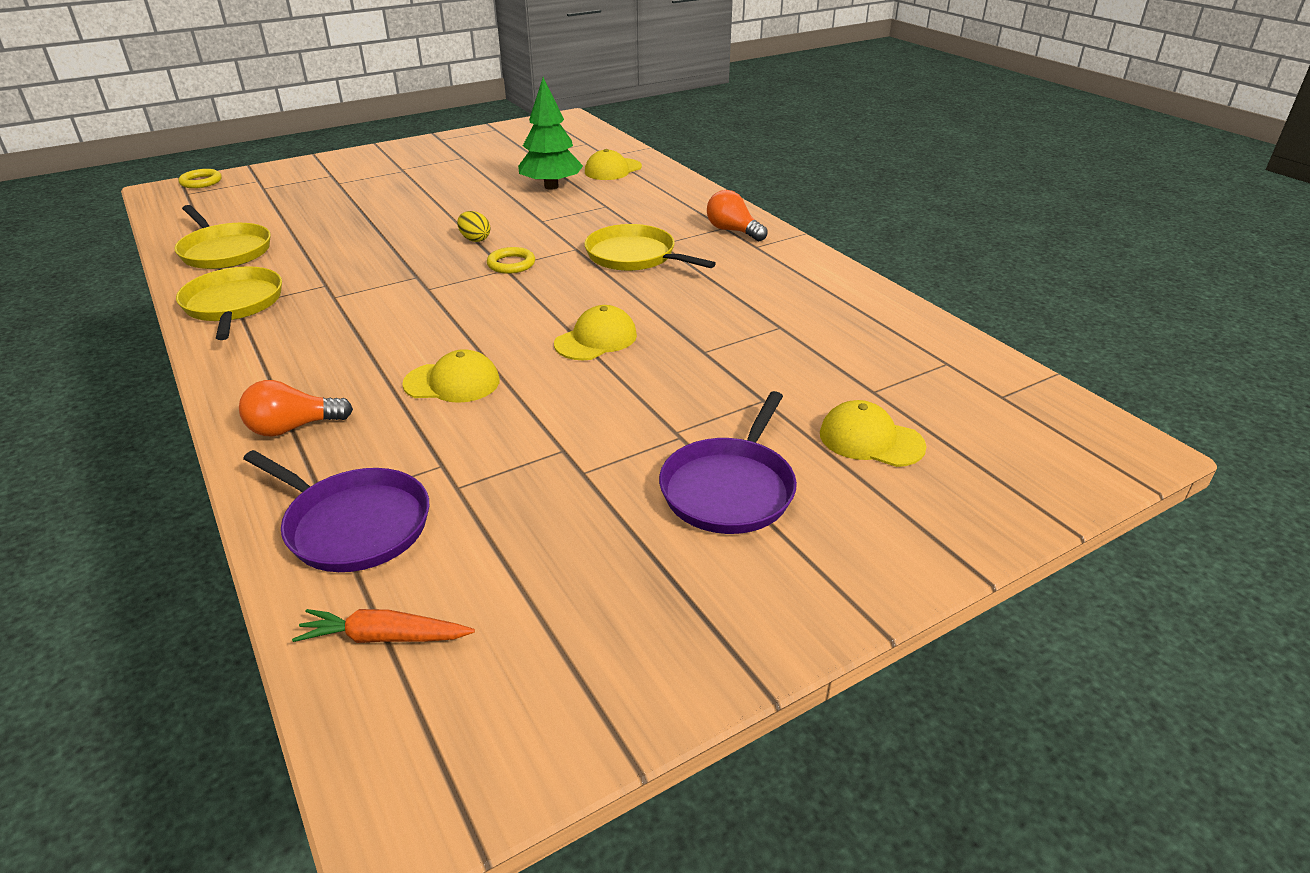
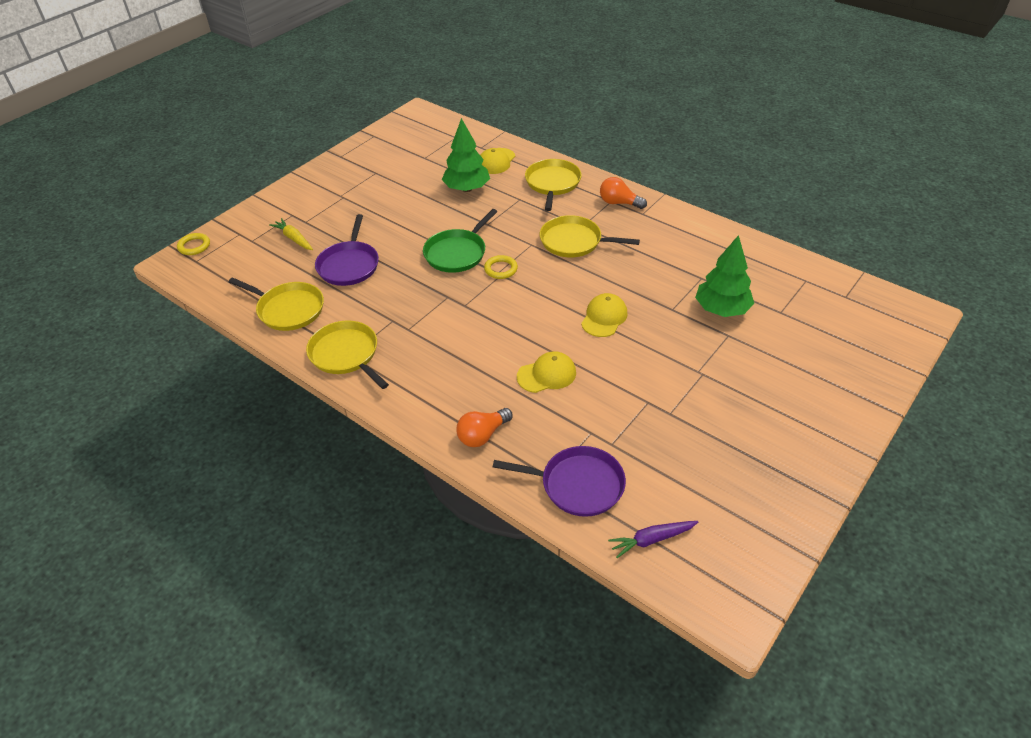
camera: 20 degrees left, 10 degrees up
orange carrot [292,609,475,643] -> purple carrot [608,521,698,558]
yellow egg [457,211,490,242] -> green pan [423,209,498,273]
purple pan [659,391,797,534] -> purple pan moved to [315,214,379,286]
yellow cap [820,400,927,467] -> none
none -> yellow carrot [269,218,313,250]
none -> yellow pan [525,159,582,211]
none -> green tree [695,235,754,317]

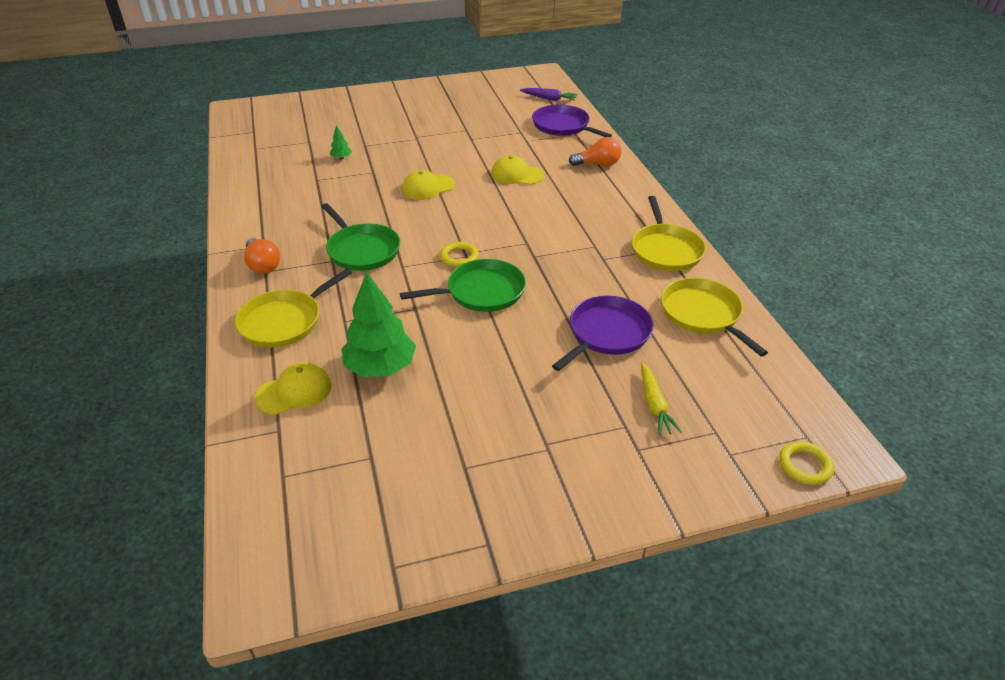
camera: 145 degrees left, 5 degrees down
yellow pan [540,215,640,257] -> green pan [321,203,400,271]
green tree [695,235,754,317] -> green tree [330,125,352,159], size x0.43

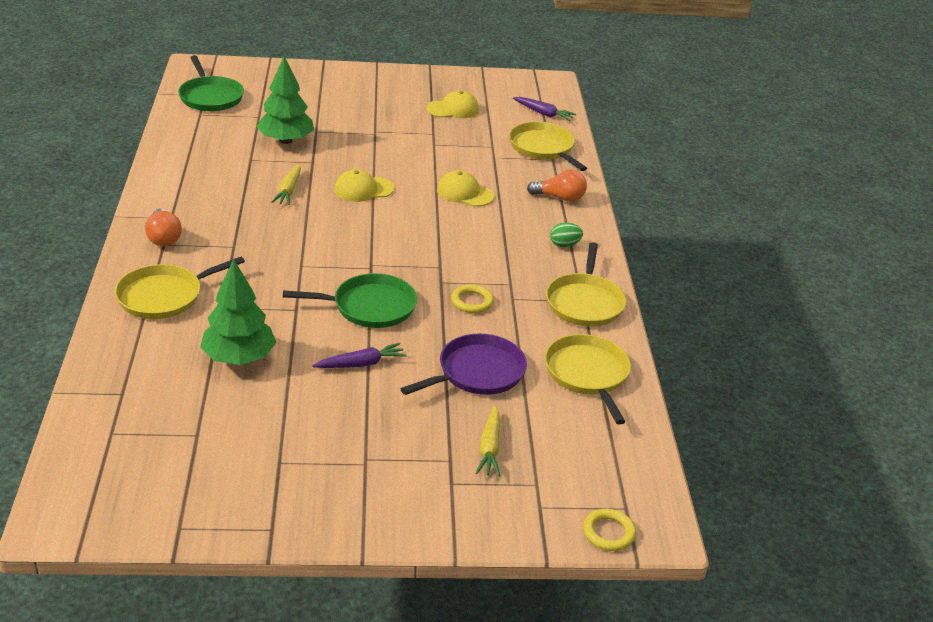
camera: 10 degrees right, 5 degrees down
yellow cap [255,362,332,415] -> yellow cap moved to [426,90,479,118]
green pan [321,203,400,271] -> green pan moved to [178,55,244,111]
green tree [330,125,352,159] -> green tree [256,56,314,144], size x2.35
yellow ring [440,242,479,268] -> yellow ring moved to [451,284,494,313]
purple pan [532,104,612,137] -> yellow pan [509,122,587,171]
none -> yellow carrot [271,164,301,205]
none -> purple carrot [312,343,407,368]
none -> green egg [550,222,583,247]

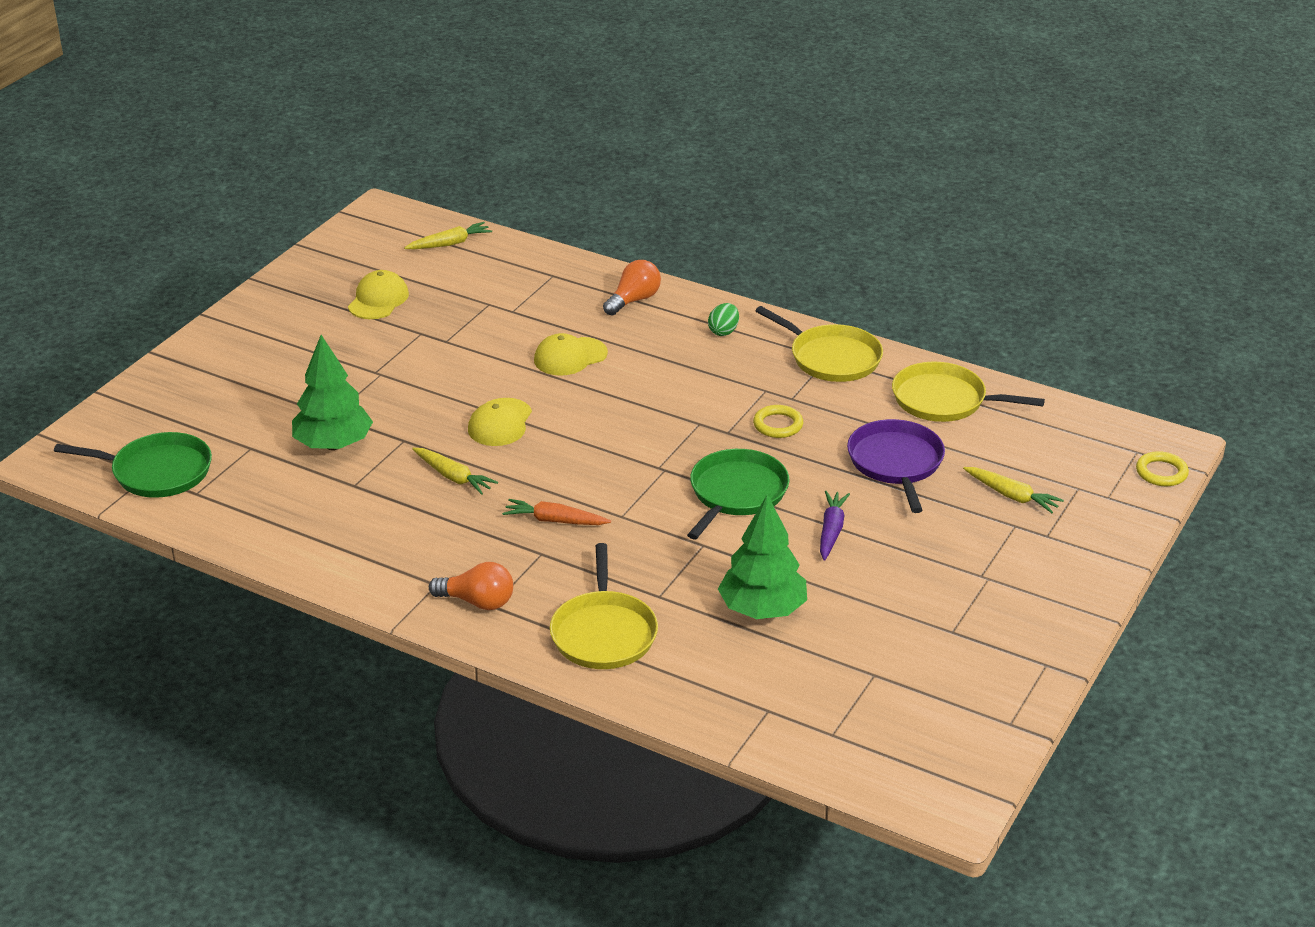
camera: 55 degrees left, 0 degrees up
yellow pan [509,122,587,171] -> none
purple carrot [513,97,576,121] -> yellow carrot [404,222,492,249]
none -> orange carrot [502,499,611,525]

